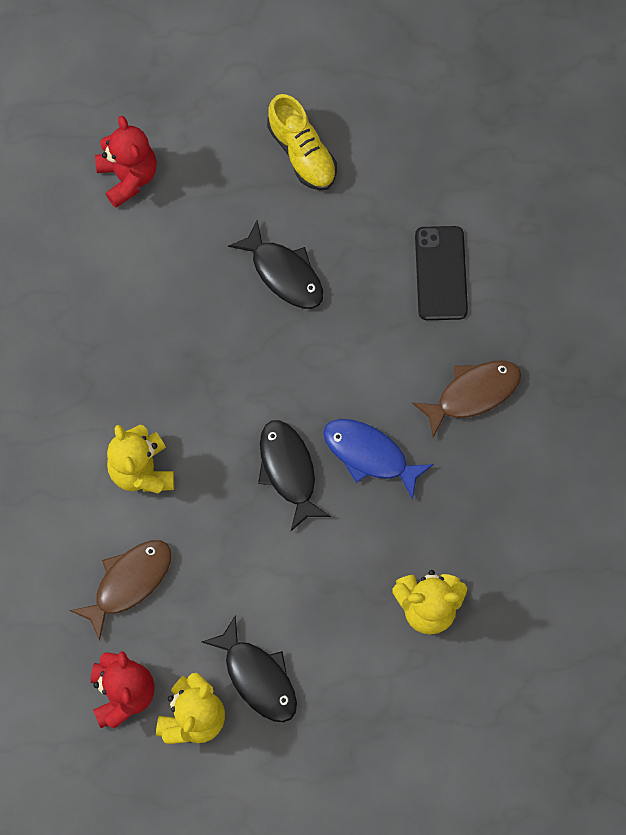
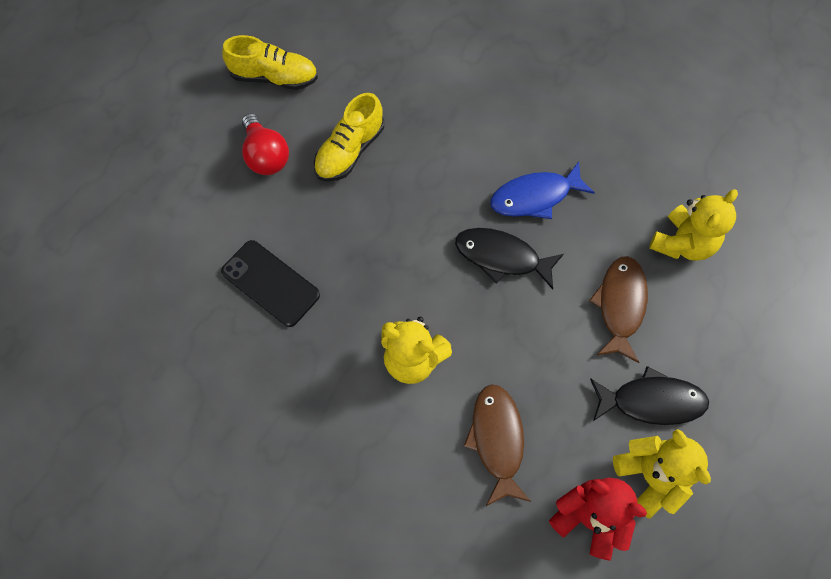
camera: 50 degrees left, 5 degrees down
red teddy bear [95,116,157,208] -> none
black fish [228,220,323,309] -> yellow shoe [314,93,384,181]
brown fish [412,360,521,438] -> brown fish moved to [589,256,648,363]
black phone [415,226,468,320] -> black phone moved to [221,240,320,327]
none -> red light bulb [242,113,289,175]

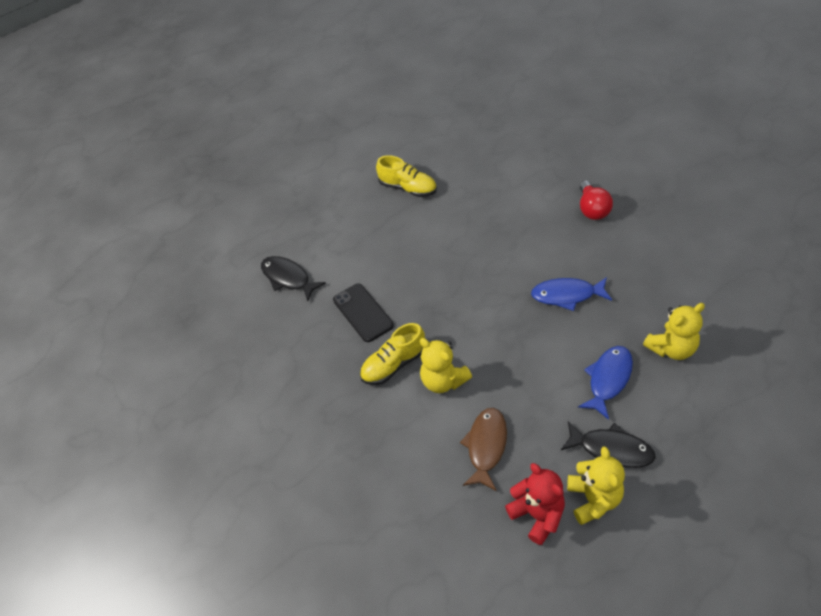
camera: 25 degrees right, 15 degrees down
red light bulb [242,113,289,175] -> red light bulb moved to [580,180,613,220]
yellow shoe [314,93,384,181] -> yellow shoe moved to [360,323,425,385]
black fish [455,228,564,289] -> black fish moved to [261,256,326,301]
brown fish [589,256,648,363] -> blue fish [578,346,633,420]

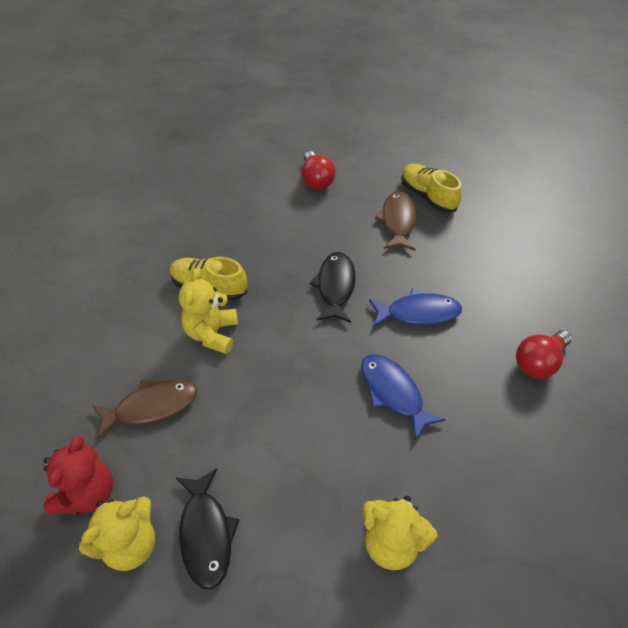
camera: 50 degrees right, 0 degrees up
black fish [261,256,326,301] -> black fish moved to [310,252,356,323]
black phone [333,283,394,342] -> none
yellow shoe [376,156,437,197] -> yellow shoe turned 150 degrees clockwise [401,164,462,213]
blue fish [578,346,633,420] -> blue fish moved to [369,289,462,328]
none -> red light bulb [302,151,336,190]
none -> brown fish [375,191,417,251]

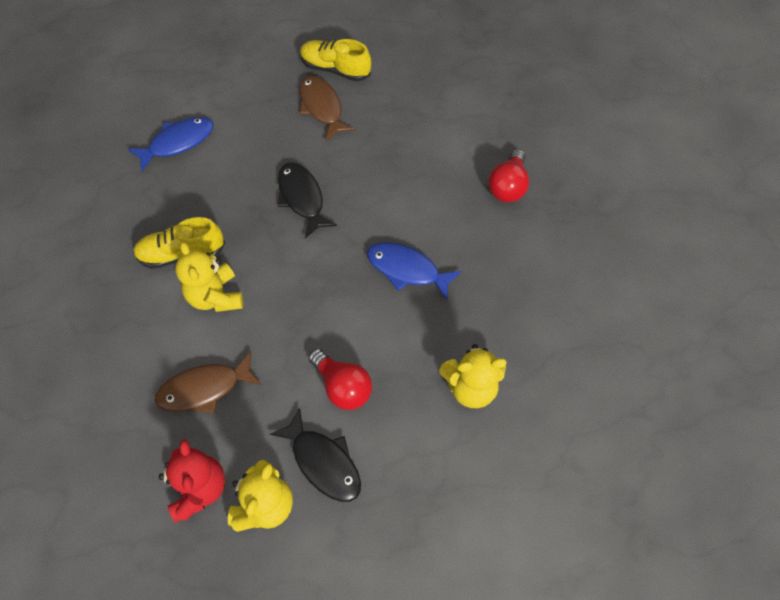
camera: 30 degrees left, 10 degrees up
brown fish [92,380,197,440] -> brown fish turned 150 degrees counterclockwise [155,351,261,413]
red light bulb [302,151,336,190] -> red light bulb moved to [309,349,372,410]
blue fish [369,289,462,328] -> blue fish moved to [128,117,214,171]

